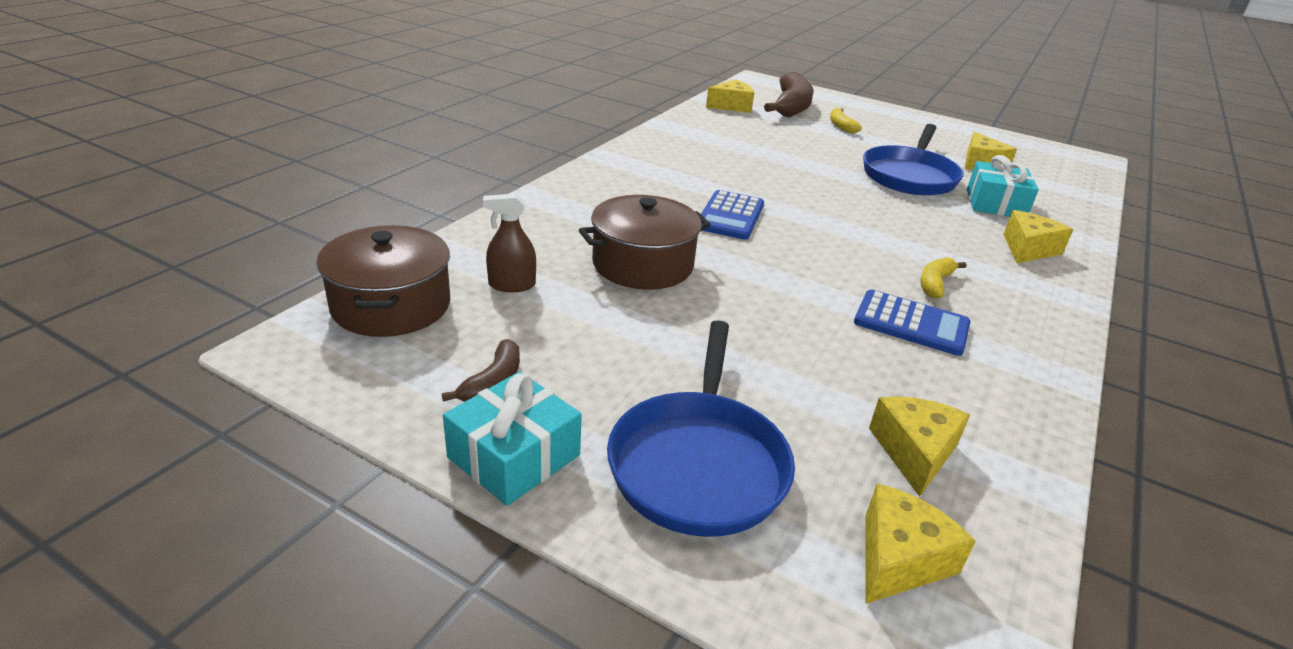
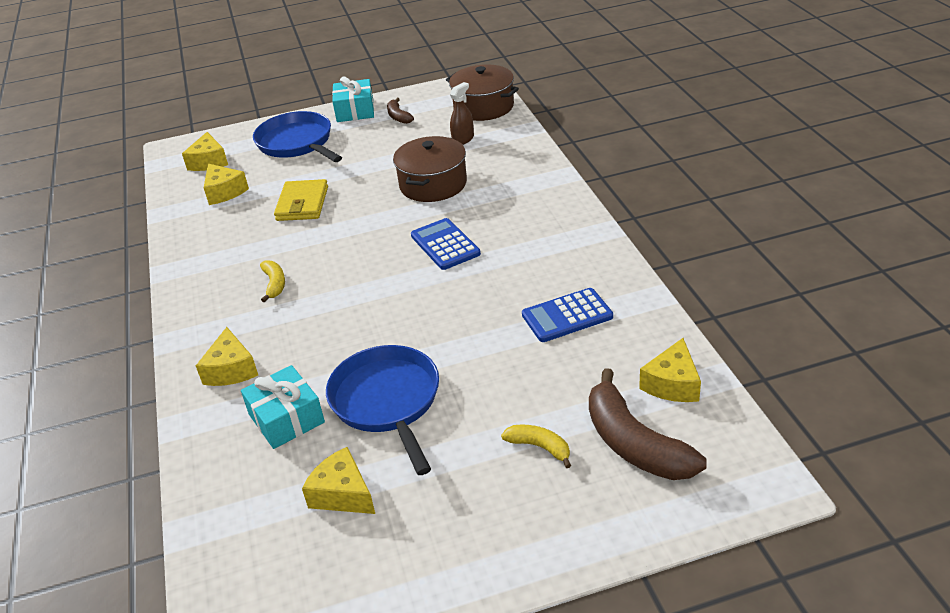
camera: 140 degrees right, 5 degrees up
blue calculator [854,290,971,356] -> blue calculator moved to [522,288,613,342]
none -> yellow wallet [274,179,328,221]

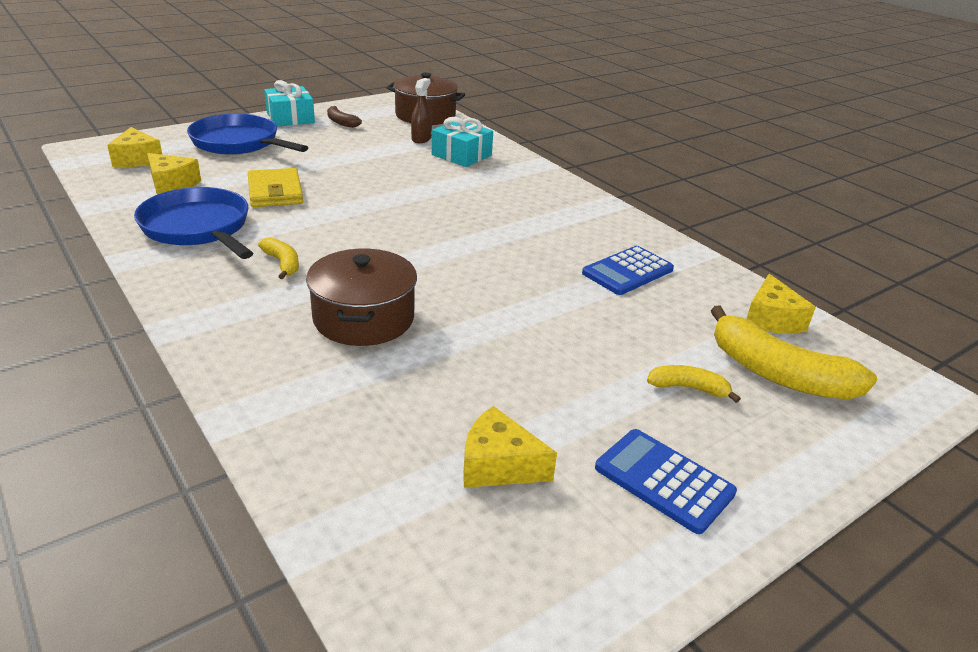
camera: 25 degrees left, 5 degrees down
yellow cheese [196,327,258,386] -> none
turquoise gift [241,365,325,449] -> turquoise gift moved to [432,117,493,167]
blue pan [326,345,439,475] -> blue pan moved to [134,187,253,259]
brown pot [393,136,467,202] -> brown pot moved to [306,249,417,346]
blue calculator [411,218,481,270] -> blue calculator moved to [595,429,737,534]
brown banana [589,368,707,480] -> yellow banana [711,306,877,399]

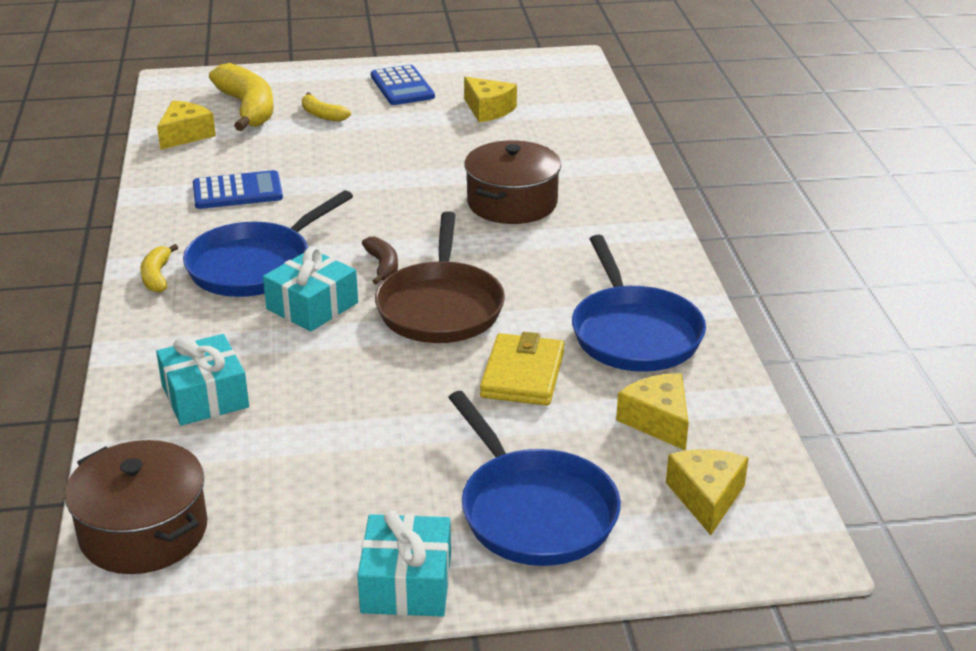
camera: 150 degrees left, 0 degrees up
yellow banana [258,237,299,279] -> yellow banana moved to [141,244,178,293]
brown banana [327,106,362,128] -> brown banana moved to [362,237,398,284]
brown spray bottle [411,78,432,143] -> none
none -> blue pan [183,190,353,297]
none -> turquoise gift [263,246,358,332]
none -> brown pan [375,211,505,343]

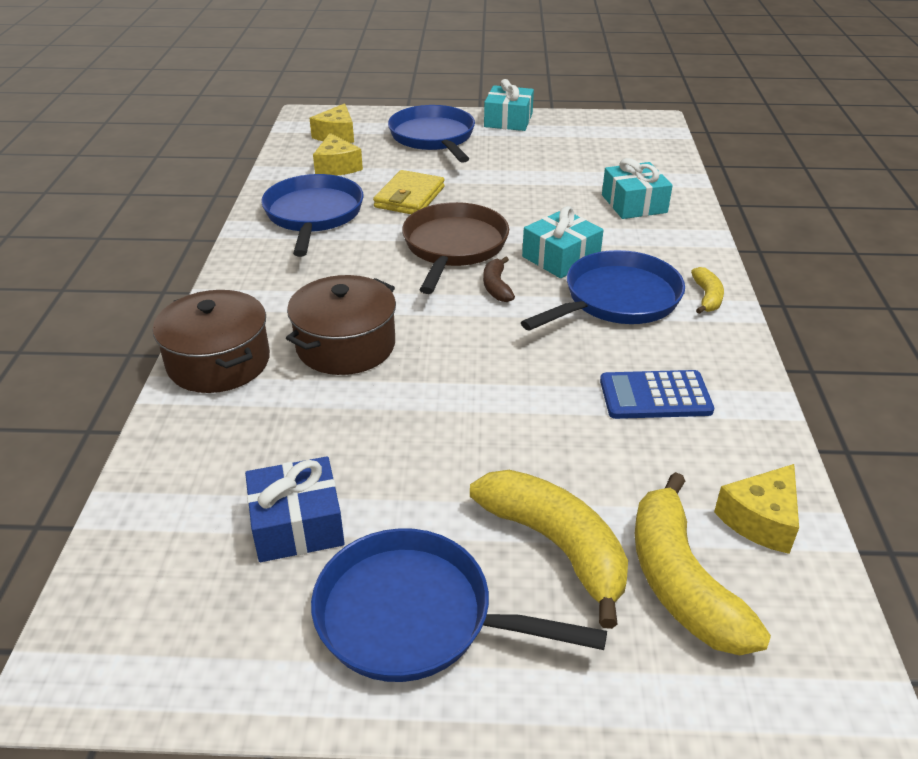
camera: 170 degrees left, 5 degrees up
brown pot [65,440,207,574] -> brown pot moved to [153,290,270,393]
yellow banana [302,92,351,121] -> yellow banana [470,470,628,629], size x2.00
blue calculator [371,65,435,105] -> blue pan [311,528,607,682]
yellow cheese [464,77,517,123] -> blue gift [245,456,345,562]

